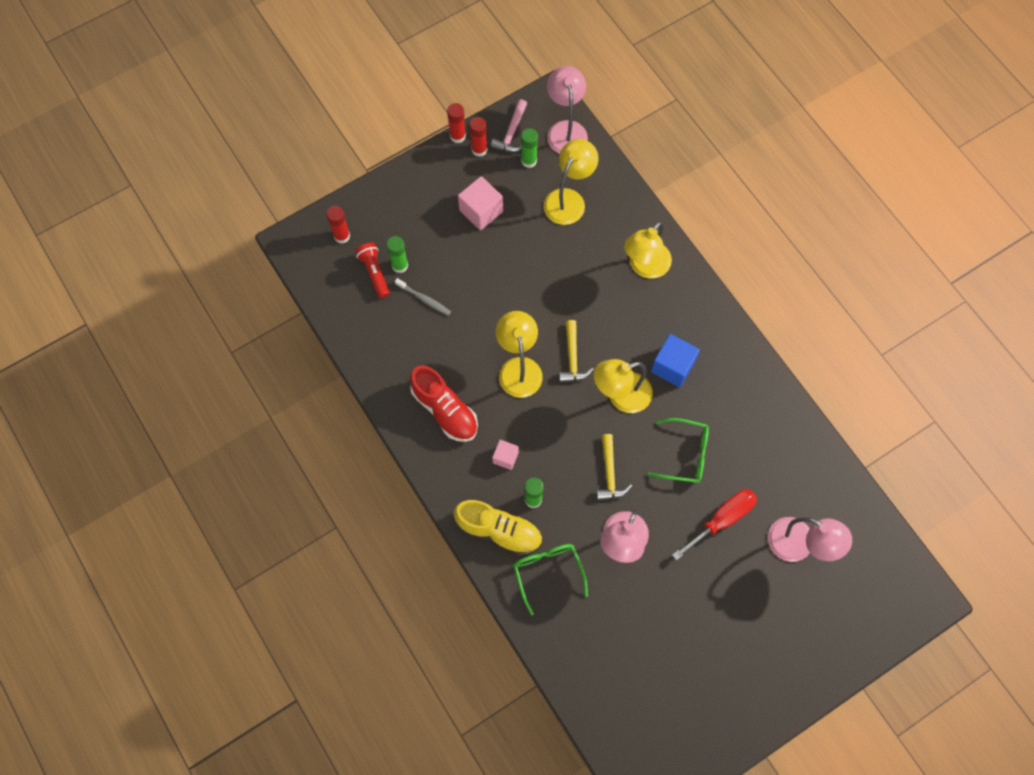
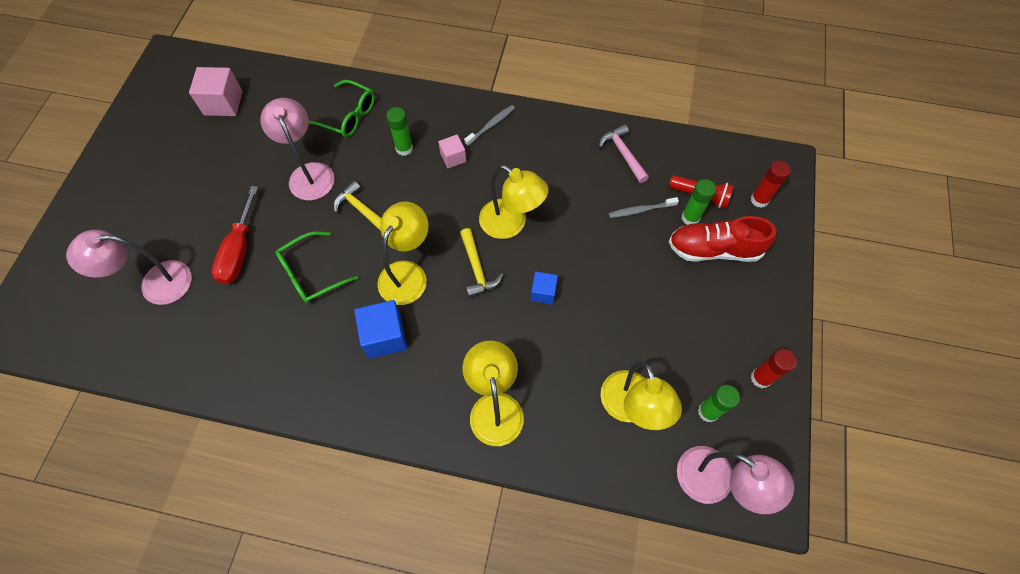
camera: 135 degrees right, 5 degrees down
red shoe [410,366,478,442] -> red shoe moved to [669,216,776,262]
red glue stick [447,103,466,143] -> none
yellow shoe [454,500,542,556] -> none
pink cube [458,176,503,230] -> pink cube moved to [189,67,243,116]
pink hammer [491,99,527,152] -> pink hammer moved to [599,124,649,183]
yellow hammer [559,320,594,382] -> yellow hammer turned 150 degrees counterclockwise [460,228,503,298]
none -> grey toothbrush [464,105,515,146]
none -> blue cube [531,272,558,304]

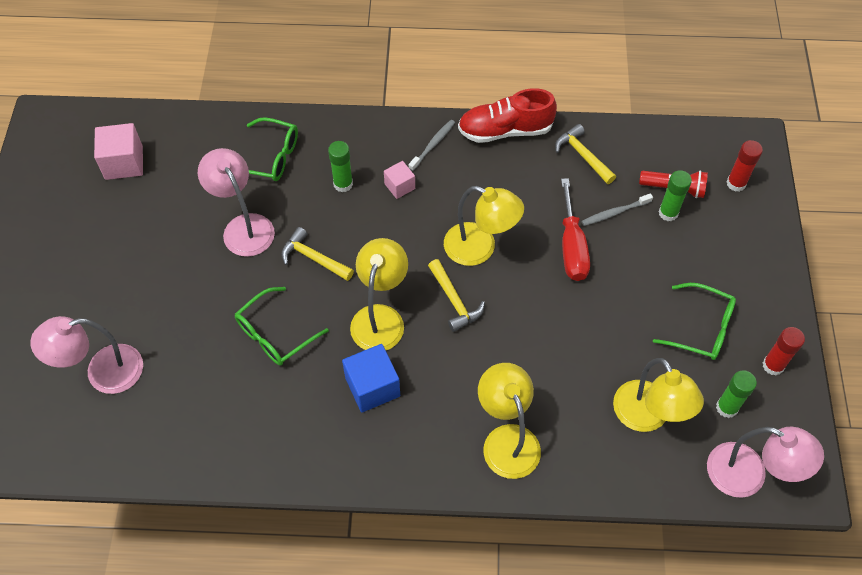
camera: 10 degrees left, 5 degrees down
red screwdriver [211,186,258,285] -> red screwdriver moved to [561,178,590,281]
blue cube [531,272,558,304] -> none
pink hammer [599,124,649,183] -> yellow hammer [555,124,616,184]
red shoe [669,216,776,262] -> red shoe moved to [458,88,557,143]
none -> green glasses [653,283,736,360]

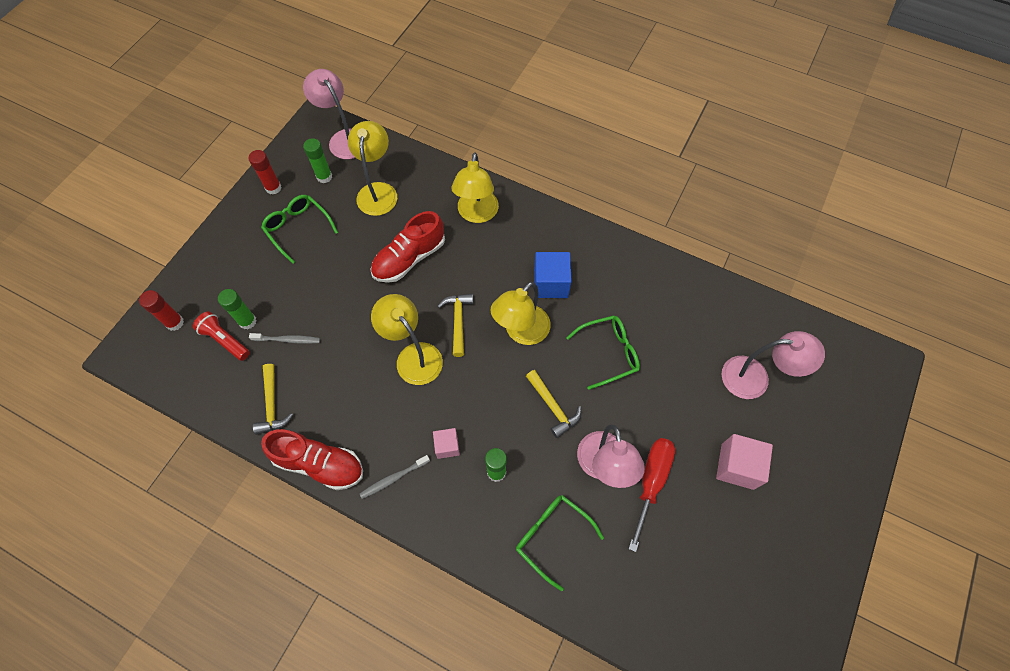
camera: 155 degrees left, 5 degrees up
pink cube [94,123,143,180] -> pink cube moved to [716,434,773,490]
red screwdriver [561,178,590,281] -> red screwdriver moved to [628,438,675,552]
none -> red shoe [370,211,445,283]

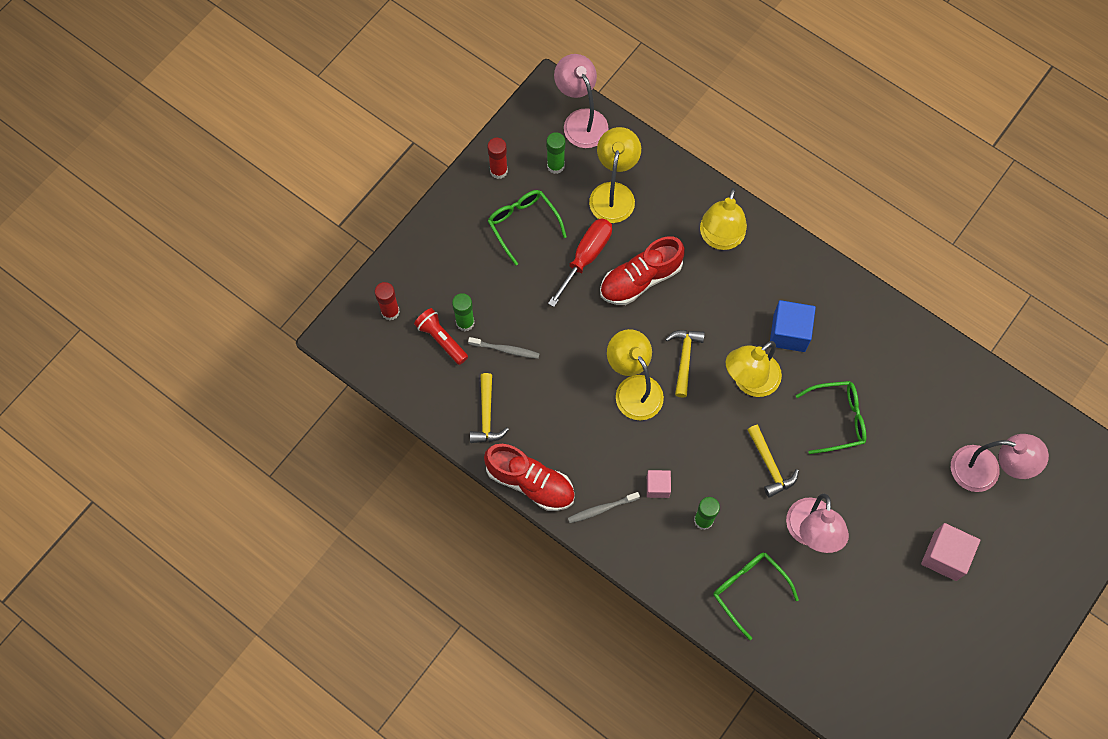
camera: 10 degrees right, 5 degrees up
red screwdriver [628,438,675,552] -> red screwdriver moved to [548,218,612,307]

